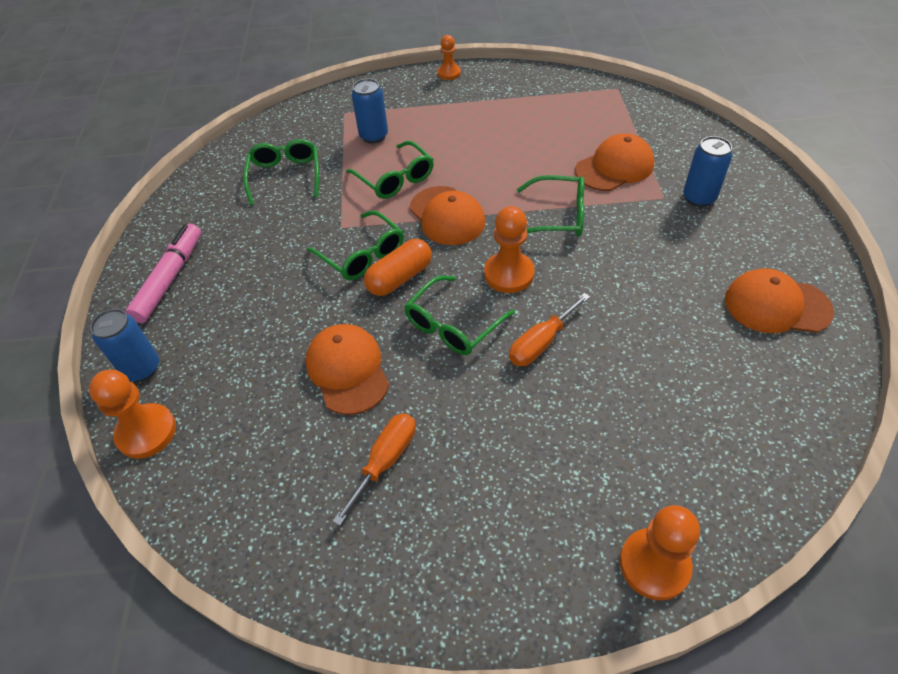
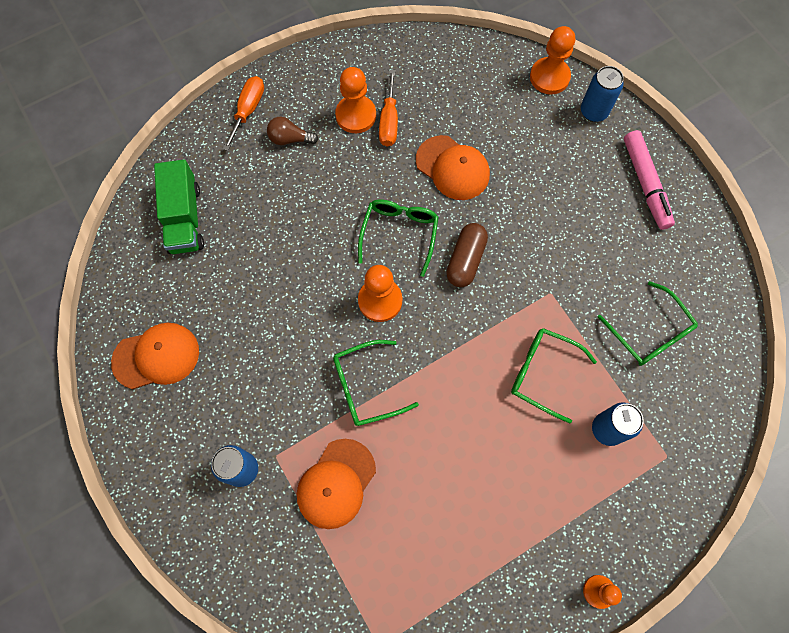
camera: 150 degrees right, 20 degrees up
green glasses [307,210,404,280] -> none
orange capsule [364,239,432,296] -> brown capsule [446,223,488,287]
orange cap [410,186,486,245] -> none
orange screwdriver [509,293,590,366] -> orange screwdriver moved to [223,76,264,151]
orange pawn [620,505,700,601] -> orange pawn moved to [335,67,376,133]
none -> green truck [154,160,204,254]
none -> brown light bulb [267,117,318,145]

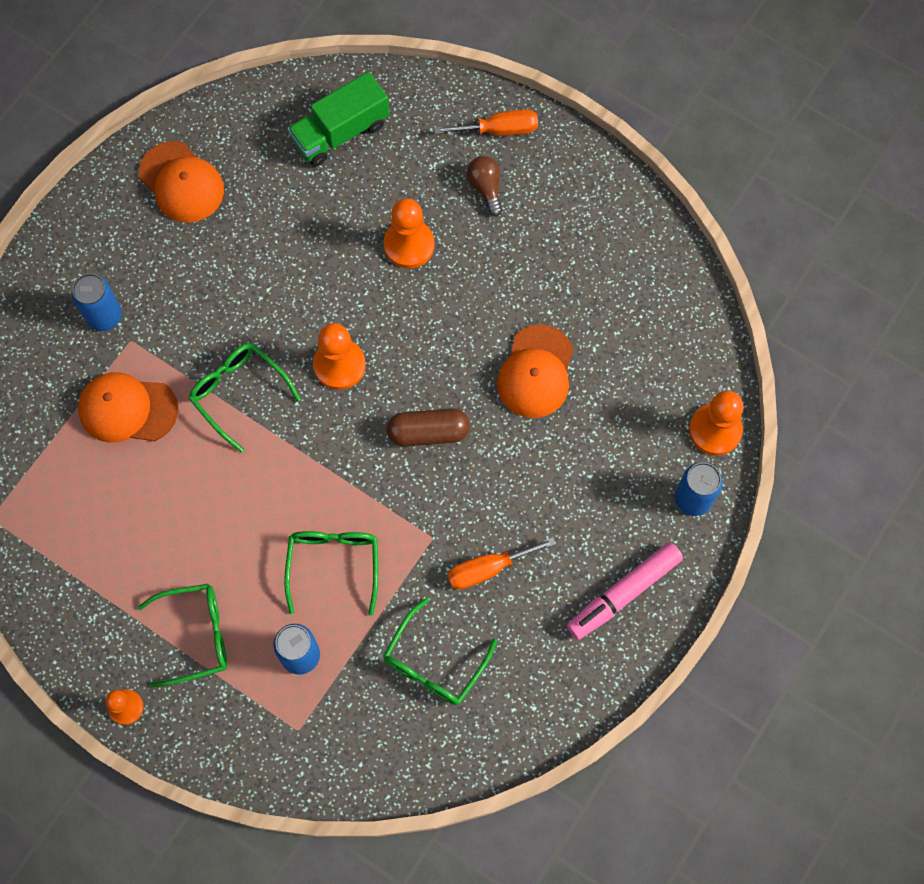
camera: 65 degrees right, 0 degrees up
orange pawn [335,67,376,133] -> orange pawn moved to [384,198,434,269]
green glasses [358,199,439,277] -> green glasses moved to [138,584,227,688]
orange screwdriver [379,70,398,147] -> orange screwdriver moved to [447,537,556,590]

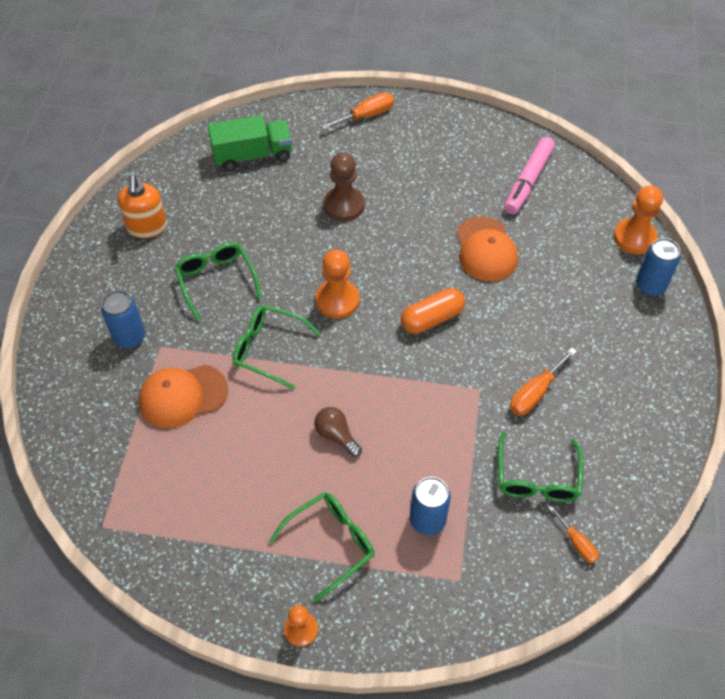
camera: 25 degrees left, 15 degrees down
orange cap [139,141,224,223] -> orange soap dispenser [118,175,167,238]
green glasses [284,531,378,616] -> green glasses moved to [175,242,262,322]
green truck [287,72,389,167] -> green truck turned 135 degrees counterclockwise [207,115,292,171]
orange pawn [384,198,434,269] -> brown pawn [323,153,365,221]
brown capsule [387,408,470,447] -> orange capsule [401,288,465,334]
brown light bulb [467,156,502,216] -> brown light bulb moved to [314,407,362,457]
pink marker [567,542,683,640] -> pink marker moved to [504,137,555,215]
none -> orange screwdriver [549,505,599,564]

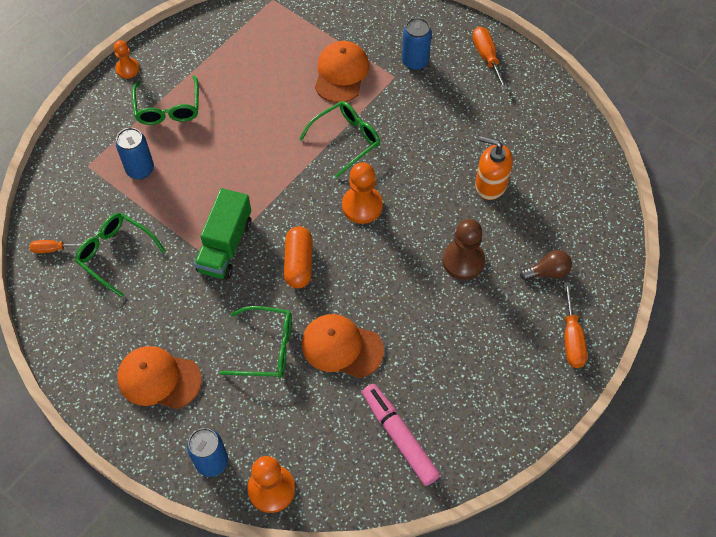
camera: 120 degrees right, 5 degrees up
orange soap dispenser [118,175,167,238] -> orange soap dispenser moved to [475,136,513,200]
green glasses [175,242,262,322] -> green glasses moved to [220,306,292,378]
green truck [207,115,292,171] -> green truck moved to [194,188,251,280]
brown light bulb [314,407,362,457] -> brown light bulb moved to [520,250,572,280]
orange screwdriver [510,348,577,415] -> orange screwdriver moved to [472,27,508,90]
none -> orange cap [117,346,202,409]

